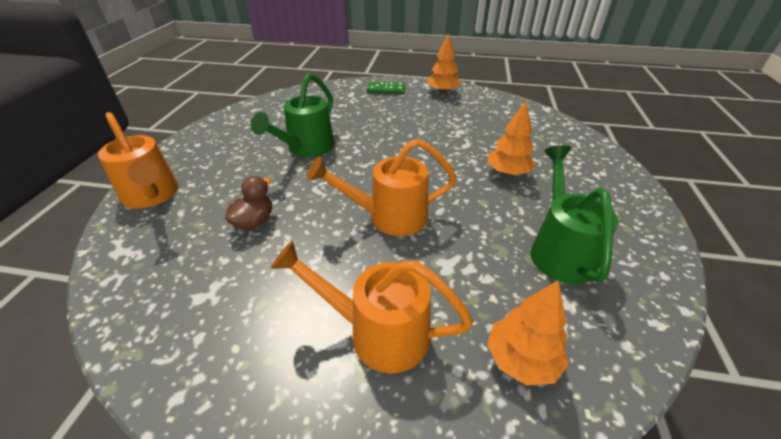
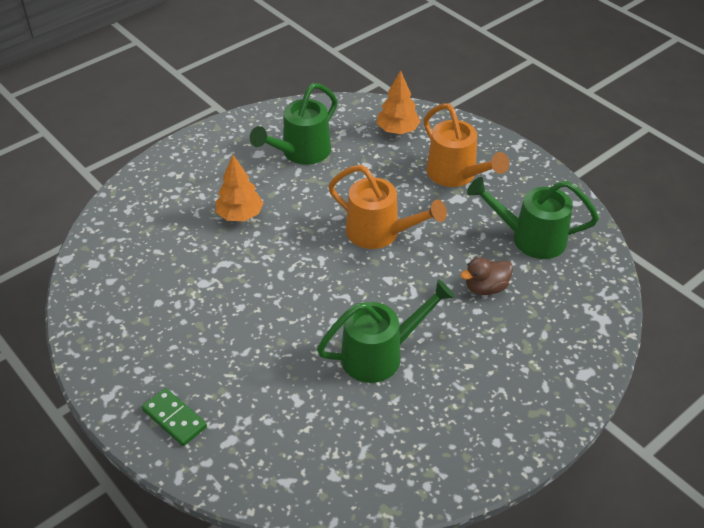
camera: 140 degrees left, 5 degrees up
orange watering can [98,112,179,209] -> none
orange tree [427,33,461,94] -> none
none -> green watering can [467,177,599,259]

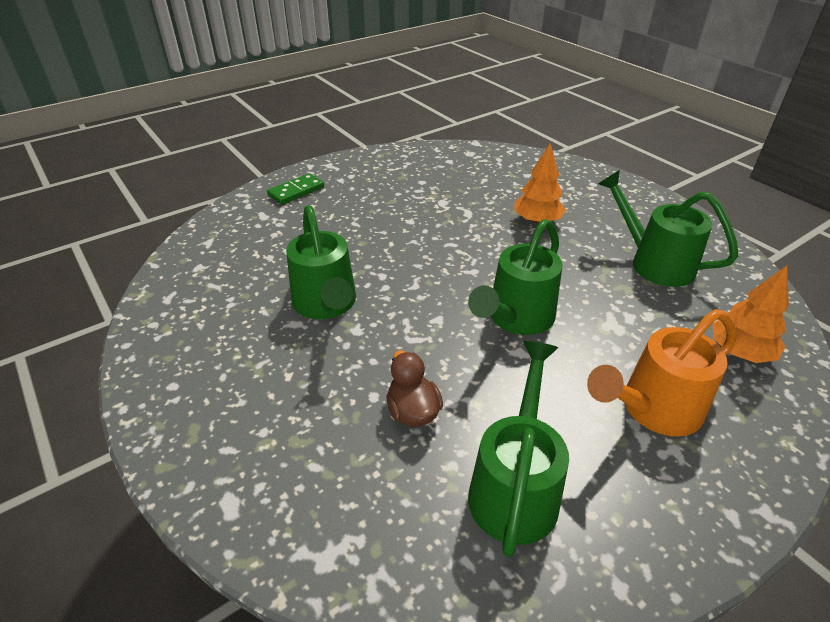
camera: 95 degrees right, 5 degrees down
orange watering can [328,165,447,249] -> green watering can [468,219,563,335]

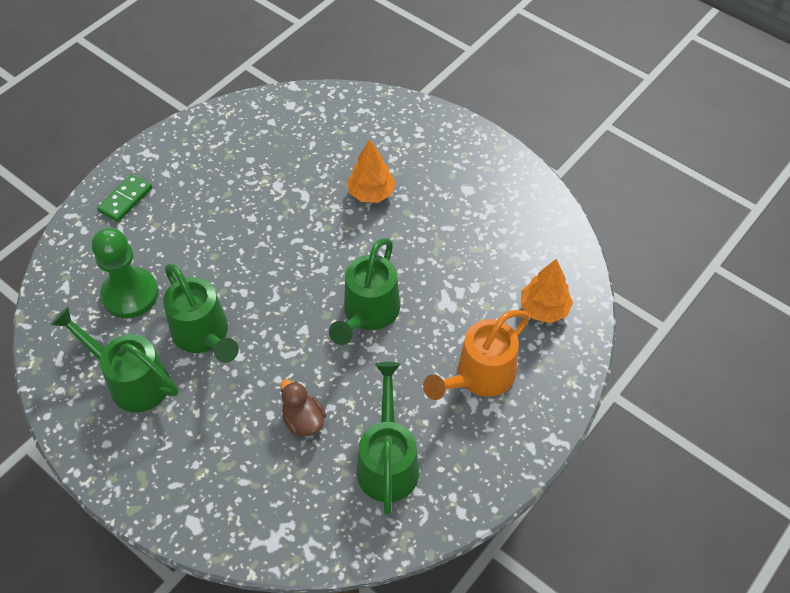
camera: 15 degrees left, 15 degrees up
green watering can [598,170,738,287] -> green watering can moved to [51,307,178,412]
none -> green pawn [92,228,159,318]

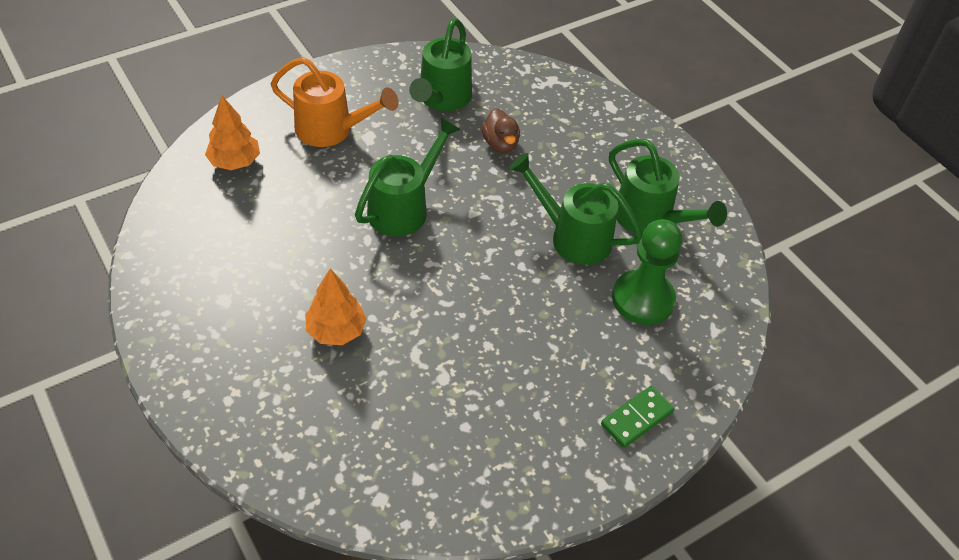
camera: 165 degrees left, 5 degrees down
green watering can [163,264,239,363] -> green watering can turned 45 degrees counterclockwise [509,153,642,265]
orange watering can [423,310,530,400] -> orange watering can turned 45 degrees clockwise [270,57,399,147]

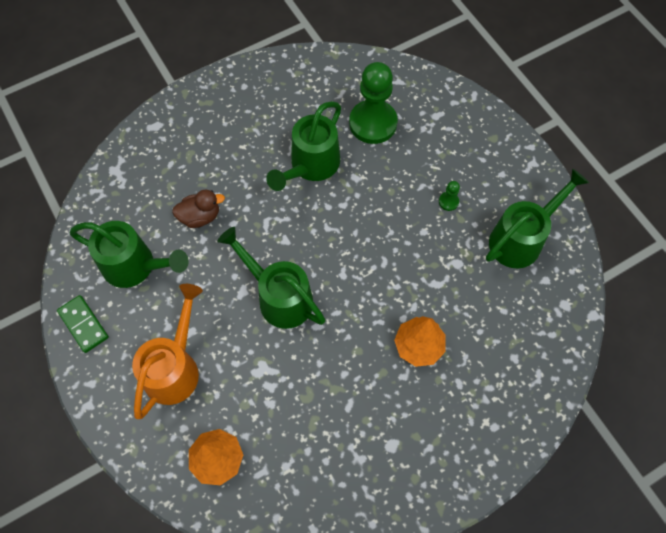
camera: 85 degrees left, 15 degrees up
green domino [601,386,674,448] -> green domino moved to [57,295,109,353]
green watering can [609,139,727,234] -> green watering can moved to [486,168,589,268]
none -> green pawn [439,181,460,211]

